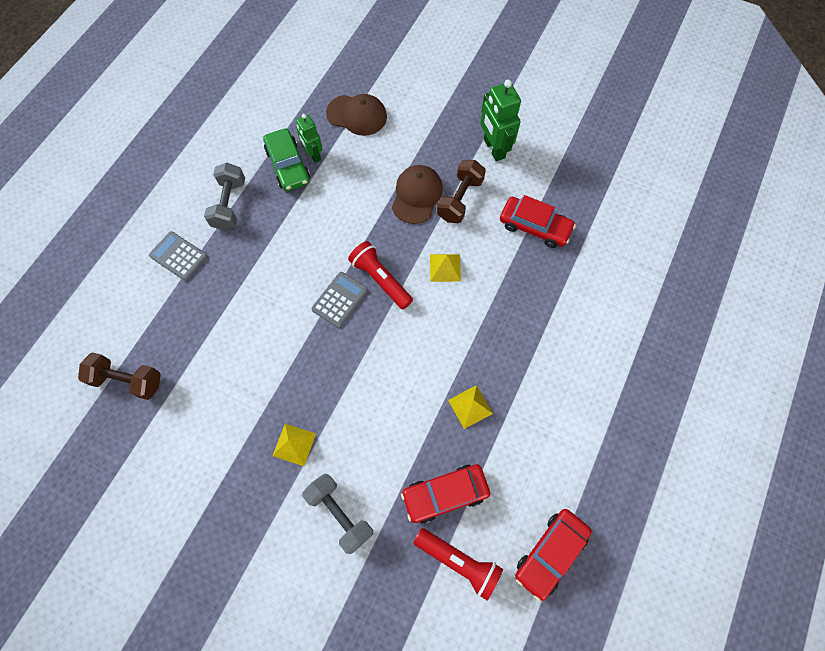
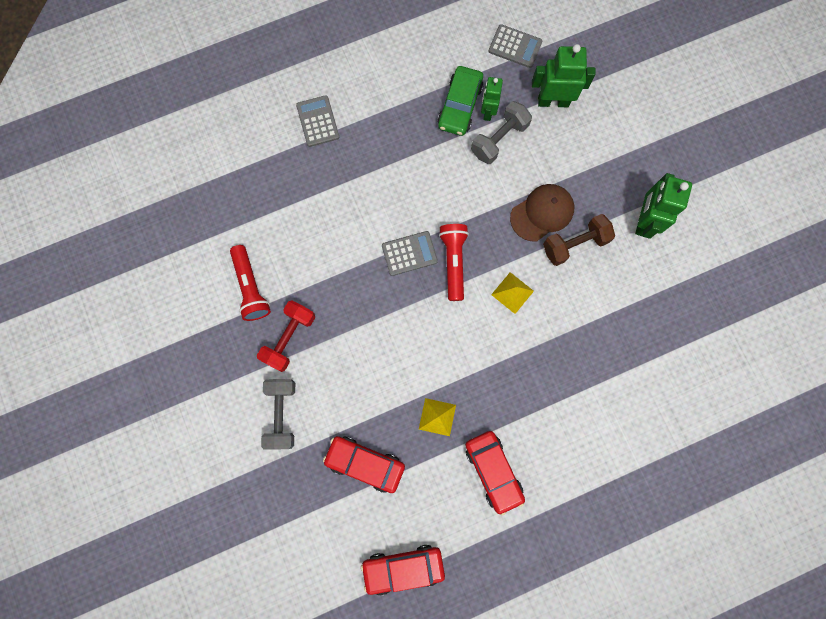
camera: 40 degrees right, 10 degrees up
brown dumbbell [78,352,161,400] -> none
grey dumbbell [204,163,245,231] -> grey dumbbell moved to [471,101,532,164]
yellow pyramid [272,424,316,466] -> red dumbbell [257,300,315,372]
brown cap [326,94,387,136] -> green robot [532,44,596,107]
red flashlight [413,528,503,601] -> red flashlight moved to [230,245,271,321]
red car [500,195,576,248] -> red car moved to [465,431,525,515]
none -> grey calculator [489,24,542,68]

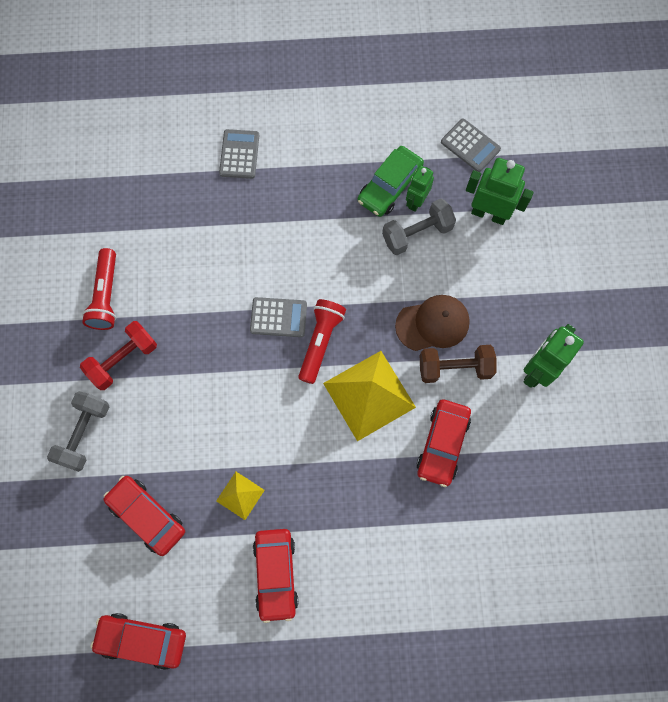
camera: 20 degrees right, 5 degrees down
yellow pyramid [491,272,534,314] -> yellow pyramid [323,351,416,441], size x2.00
none -> red car [417,399,471,487]

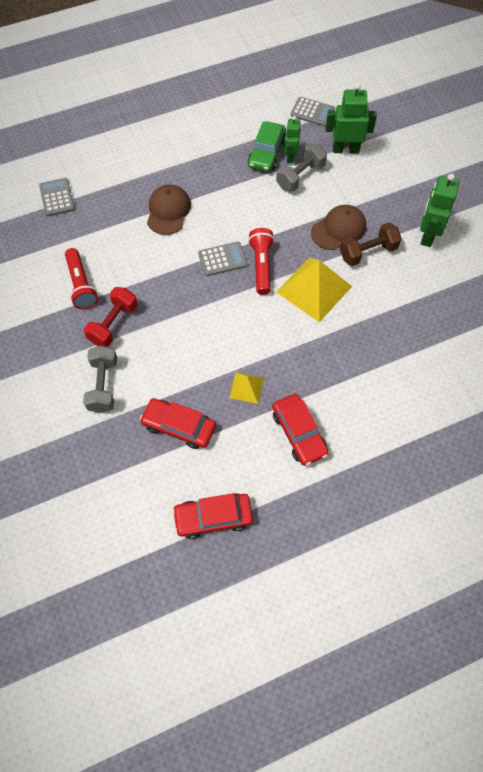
camera: 20 degrees left, 10 degrees down
grey calculator [219,129,259,179] -> grey calculator moved to [39,178,75,217]
red car [417,399,471,487] -> none
none -> brown cap [147,184,191,235]

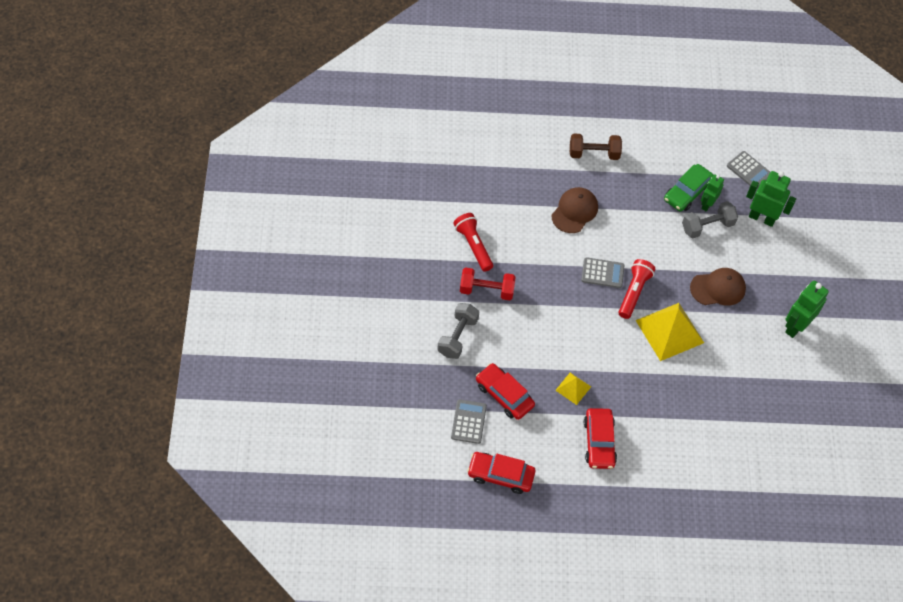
camera: 20 degrees right, 5 degrees down
grey calculator [39,178,75,217] -> grey calculator moved to [451,399,487,444]
red flashlight [65,248,98,309] -> red flashlight turned 150 degrees clockwise [453,213,493,272]
red dumbbell [84,287,138,347] -> red dumbbell turned 45 degrees clockwise [460,267,516,300]
brown dumbbell [340,222,402,266] -> brown dumbbell moved to [570,133,622,160]

